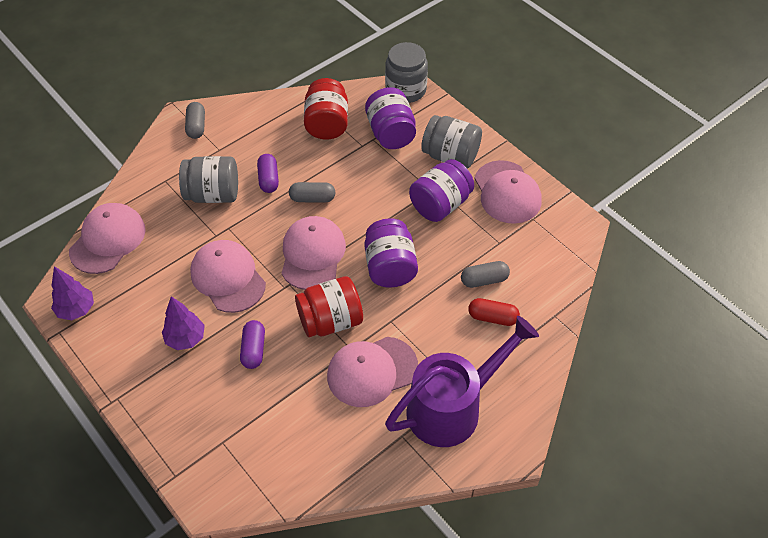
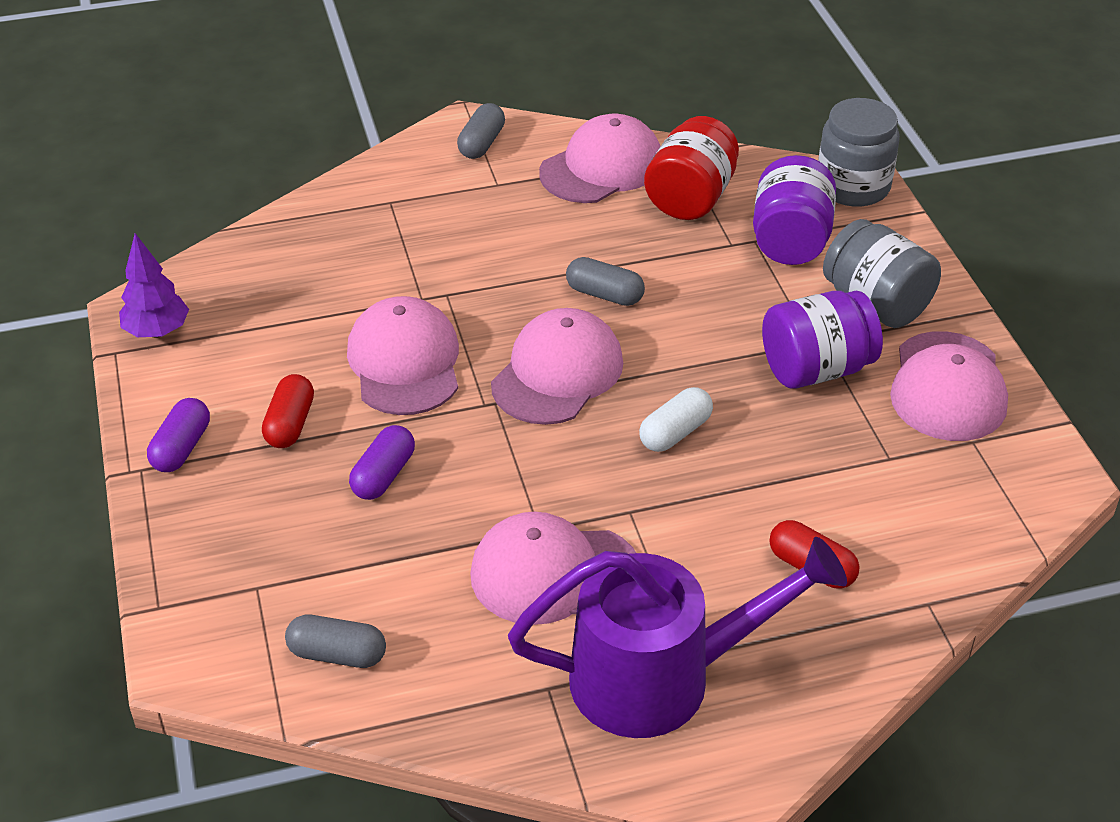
camera: 25 degrees right, 10 degrees down
pink cap [69,203,146,274] -> pink cap moved to [539,114,661,203]
purple tree [162,296,205,350] -> red capsule [262,374,314,448]
grey jar [179,156,238,203] -> none
purple capsule [257,154,279,193] -> purple capsule moved to [147,398,210,472]
red jar [295,276,363,337] -> none
purple jar [364,218,418,287] -> white capsule [639,387,713,452]
grey capsule [461,261,510,288] -> grey capsule moved to [285,615,386,668]

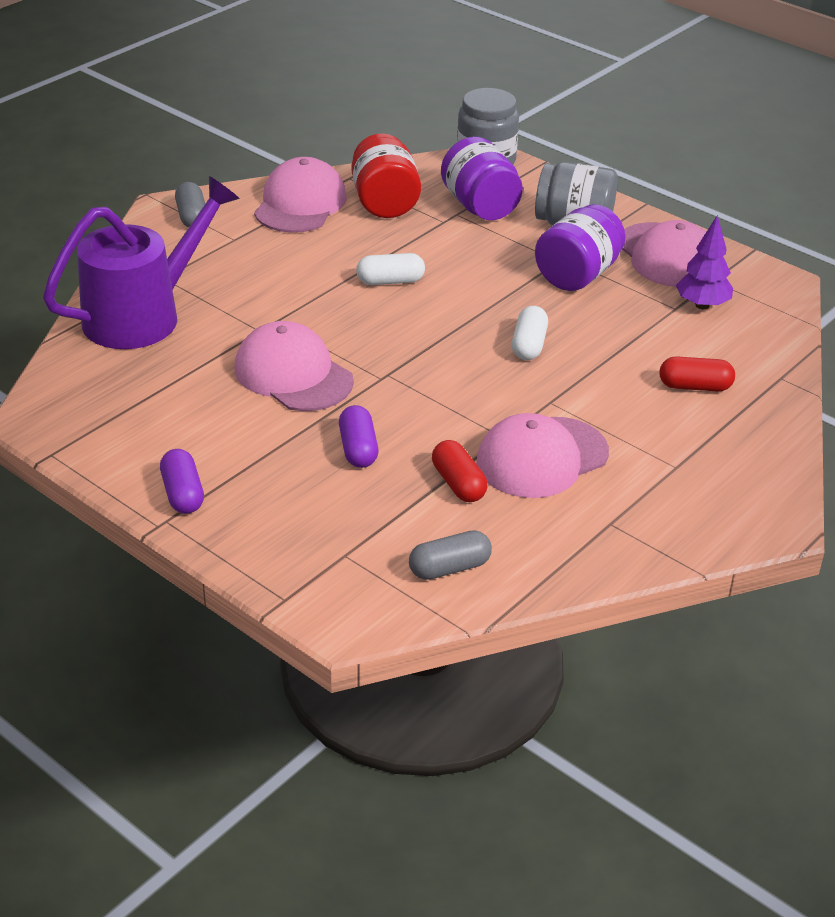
camera: 35 degrees left, 5 degrees down
purple tree [119,233,189,338] -> purple tree moved to [676,215,733,309]
red capsule [262,374,314,448] -> red capsule moved to [432,440,488,502]
pink cap [491,308,623,425] -> none
purple watering can [508,537,847,738] -> purple watering can moved to [43,176,240,349]
grey capsule [566,257,645,306] -> white capsule [356,253,425,285]

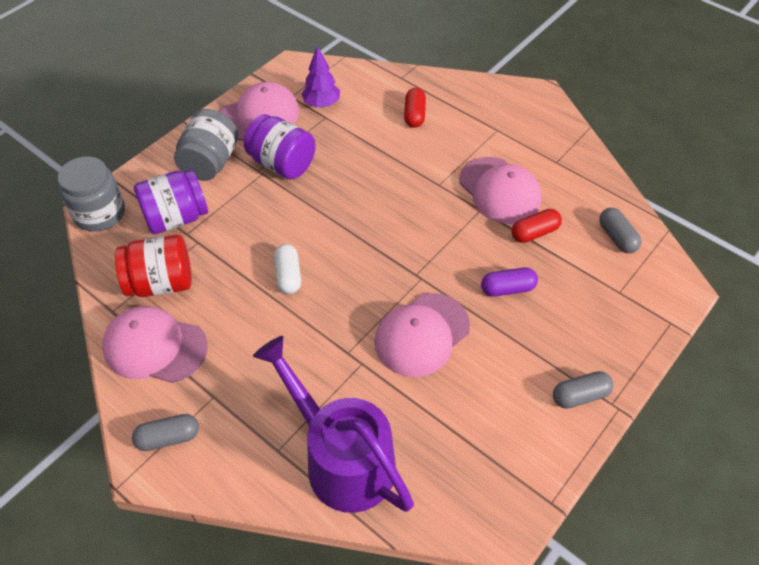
camera: 90 degrees left, 15 degrees up
purple capsule [160,449,204,514] -> grey capsule [553,371,614,408]
white capsule [512,306,548,360] -> none

